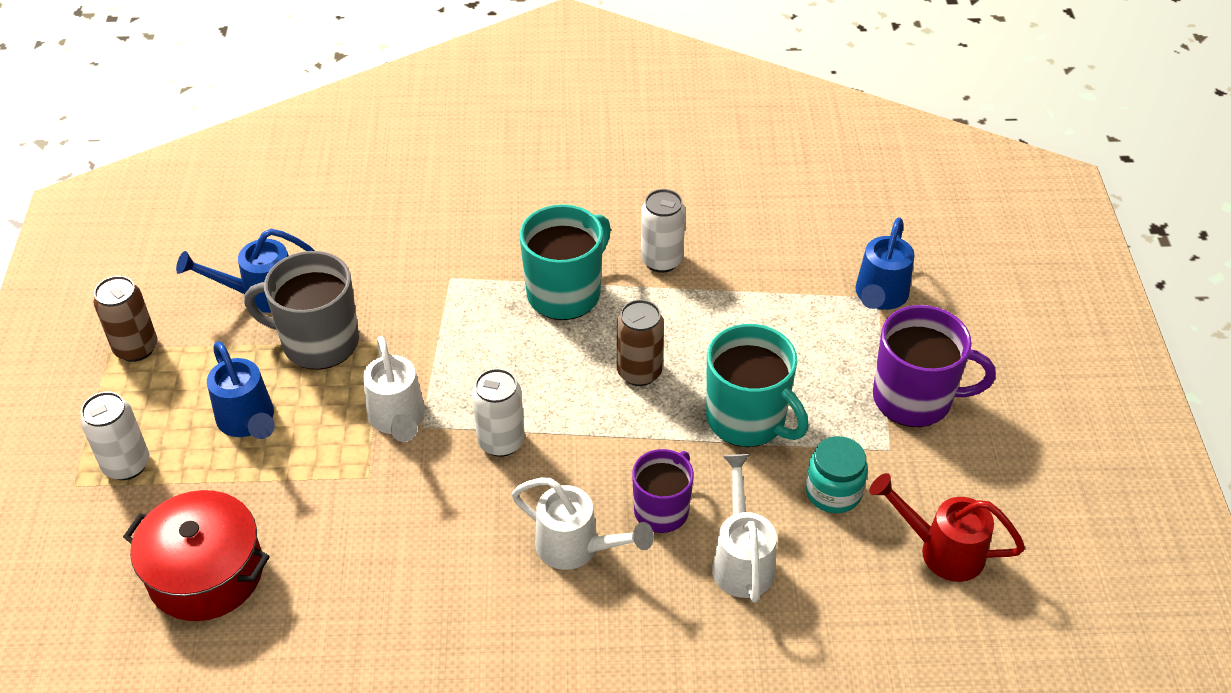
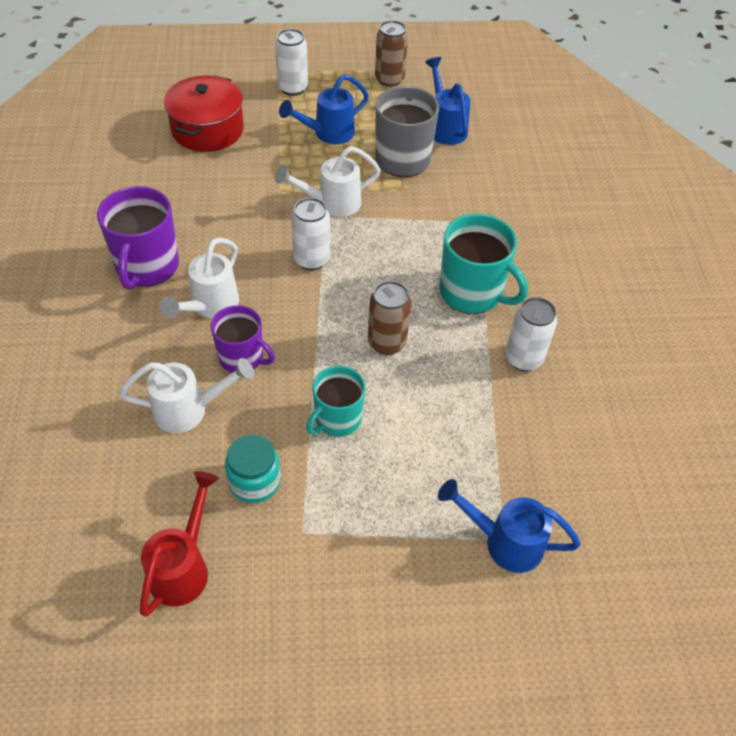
camera: 85 degrees right, 5 degrees up
turquoise mug [706,324,809,447] -> turquoise mug [306,366,366,437], size x0.66
purple mug [873,305,995,427] -> purple mug moved to [97,186,179,290]

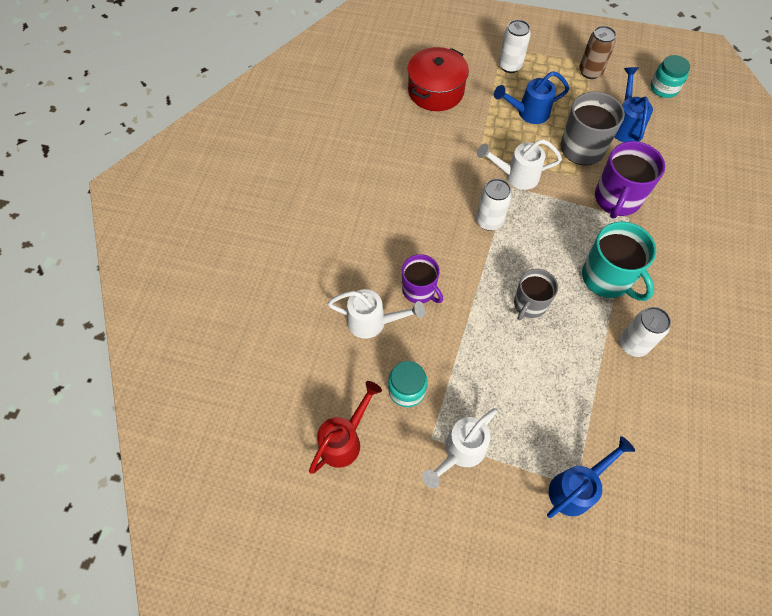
camera: 20 degrees right, 10 degrees up
purple mug [97,186,179,290] -> purple mug moved to [595,141,665,218]
white watering can [160,237,239,318] -> white watering can moved to [422,408,497,488]
turquoise mug [306,366,366,437] -> none
brown can [368,281,411,355] -> grey mug [514,269,558,320]
blue watering can [438,479,581,573] -> blue watering can turned 105 degrees clockwise [547,436,635,518]
none -> turquoise jar [650,55,690,98]

